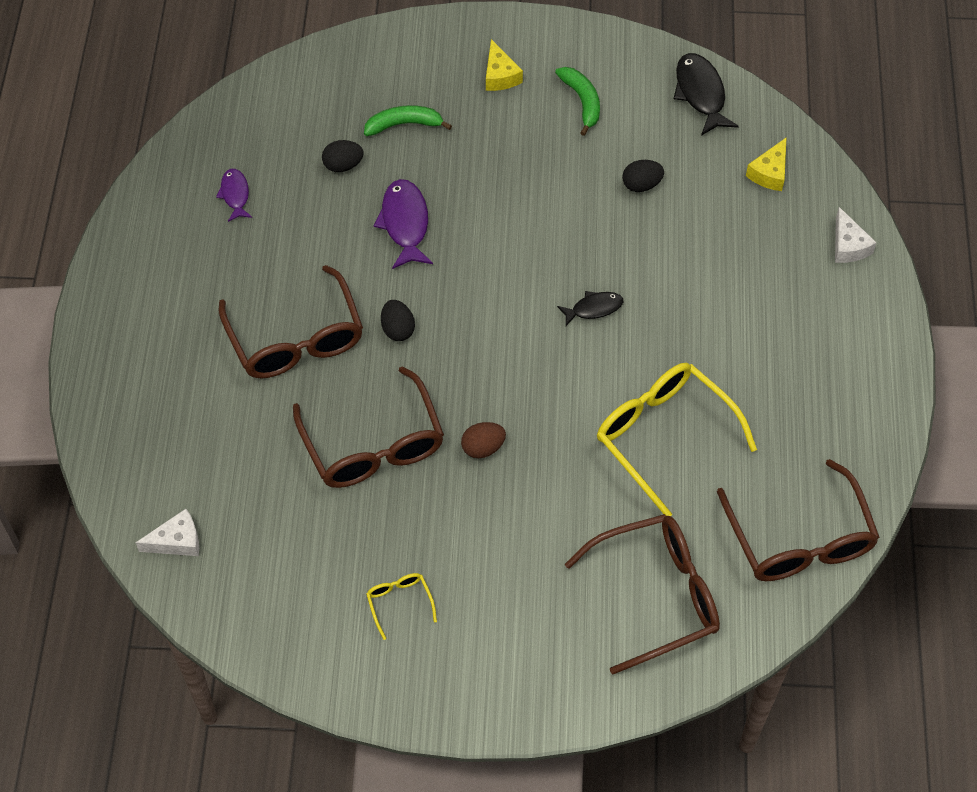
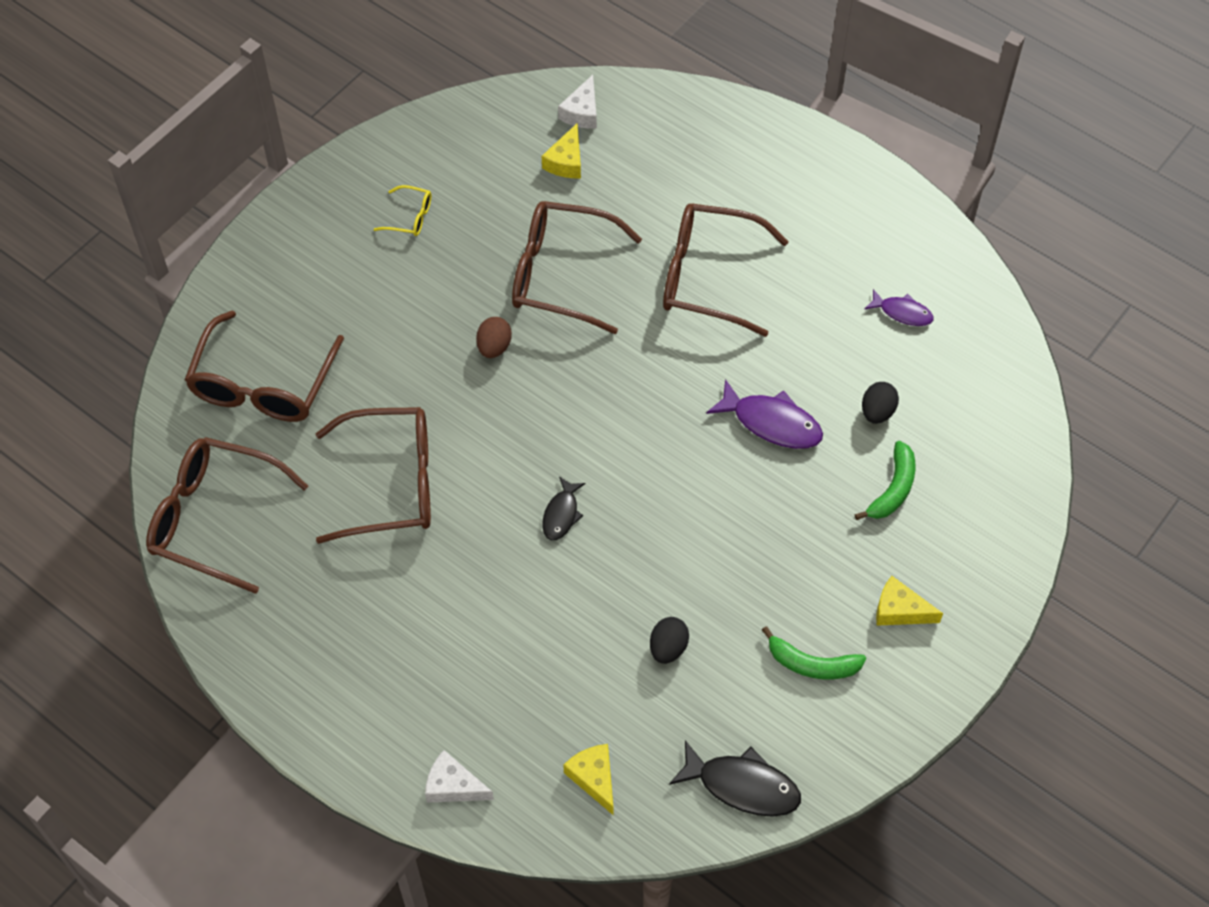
camera: 125 degrees right, 0 degrees up
black egg [381,300,415,341] -> none
yellow glasses [597,363,757,516] -> brown glasses [316,407,431,544]
none -> yellow cheese [542,124,581,178]

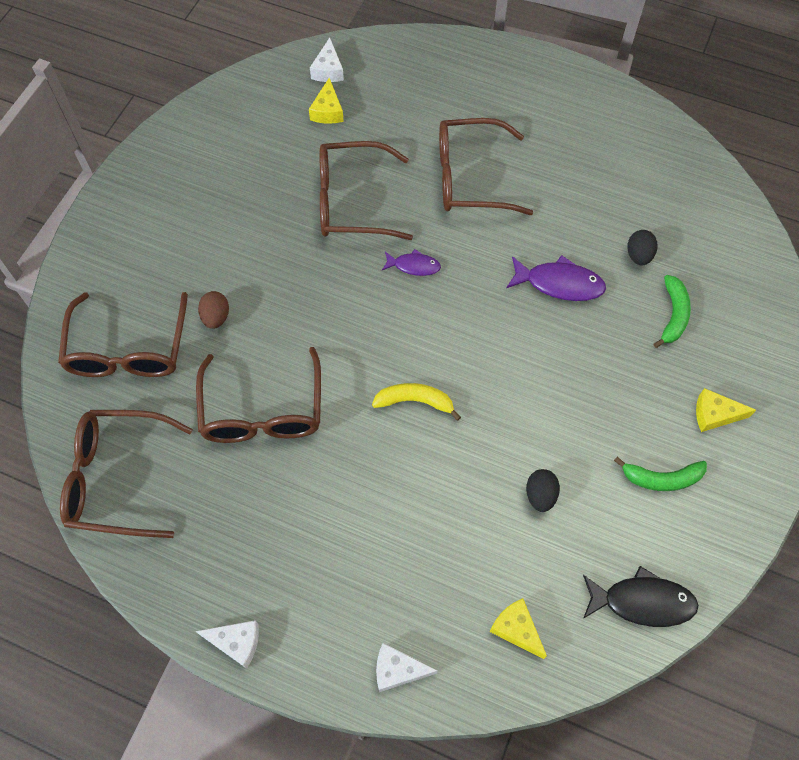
camera: 15 degrees left, 5 degrees up
brown glasses [316,407,431,544] -> brown glasses turned 105 degrees clockwise [196,347,321,443]
yellow glasses [374,185,431,236] -> none
brown egg [476,317,512,358] -> brown egg moved to [198,291,229,329]
black fish [542,476,585,540] -> yellow banana [372,383,461,421]
purple fish [865,289,934,326] -> purple fish moved to [382,249,441,276]
none -> white cheese [196,620,259,669]

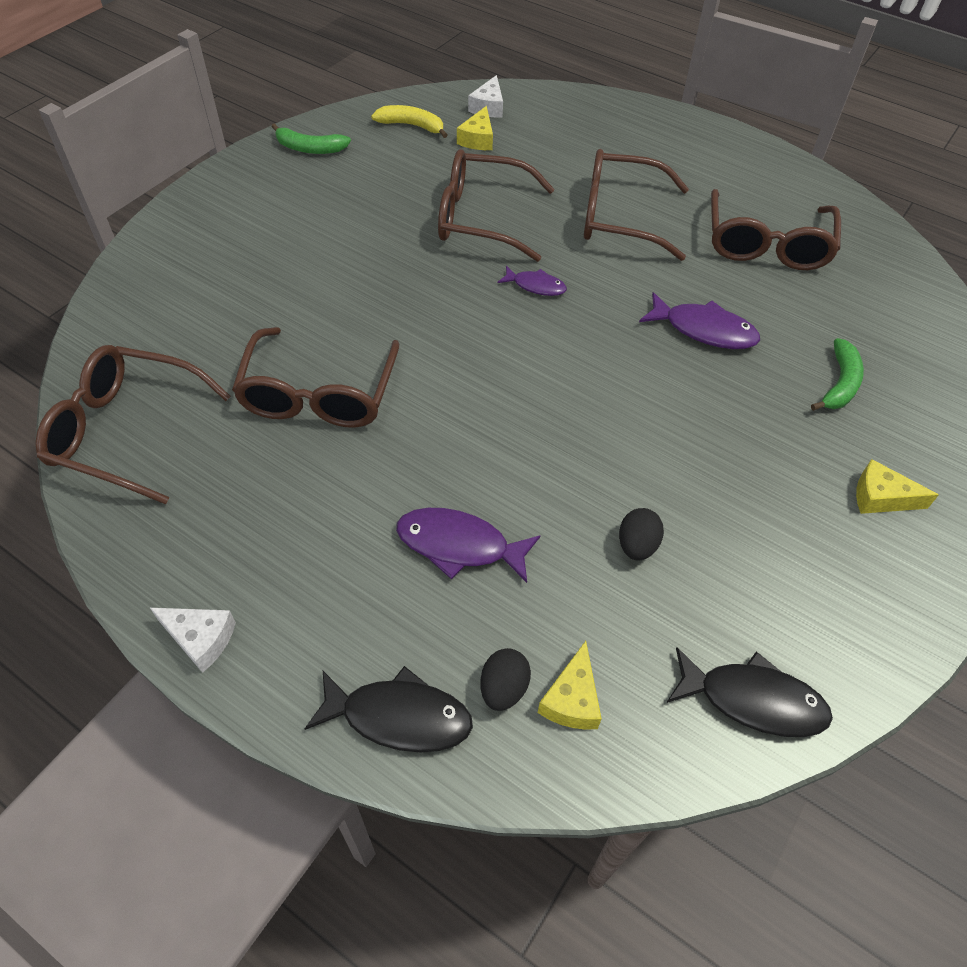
camera: 10 degrees right, 10 degrees down
brown glasses [58,292,188,377] -> brown glasses moved to [711,189,841,270]
brown egg [198,291,229,329] -> none
yellow banana [372,383,461,421] -> yellow banana moved to [371,105,448,138]
white cheese [376,643,438,692] -> black fish [305,666,473,752]
yellow cheese [489,598,547,659] -> yellow cheese turned 135 degrees counterclockwise [538,641,602,730]
green banana [614,457,707,491] -> green banana moved to [271,123,351,154]
black egg [627,230,657,265] -> black egg moved to [480,648,531,711]
none -> purple fish [396,508,541,583]

